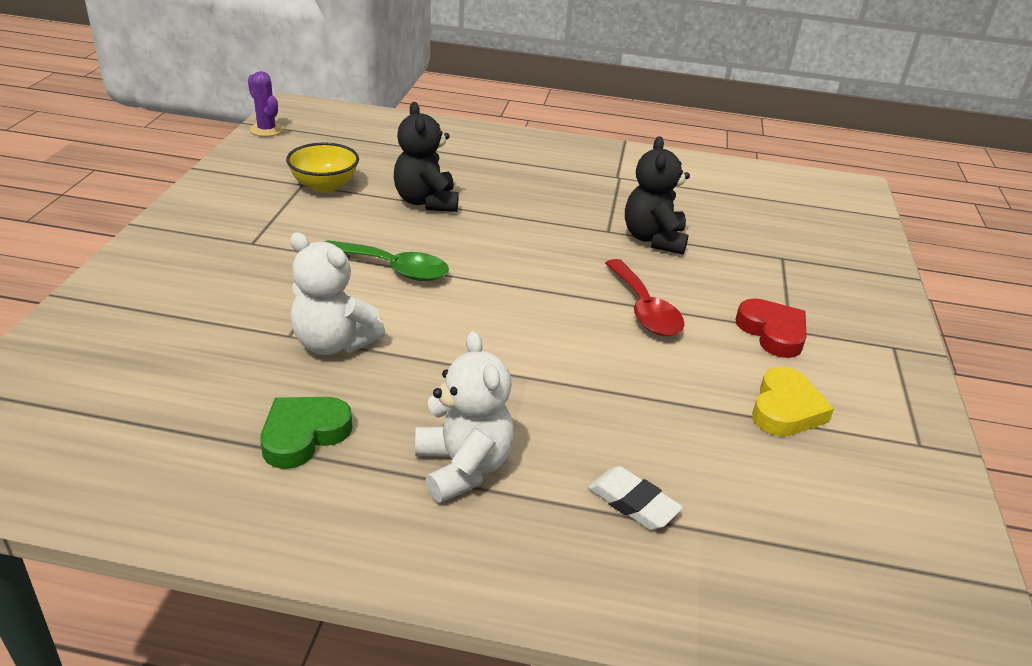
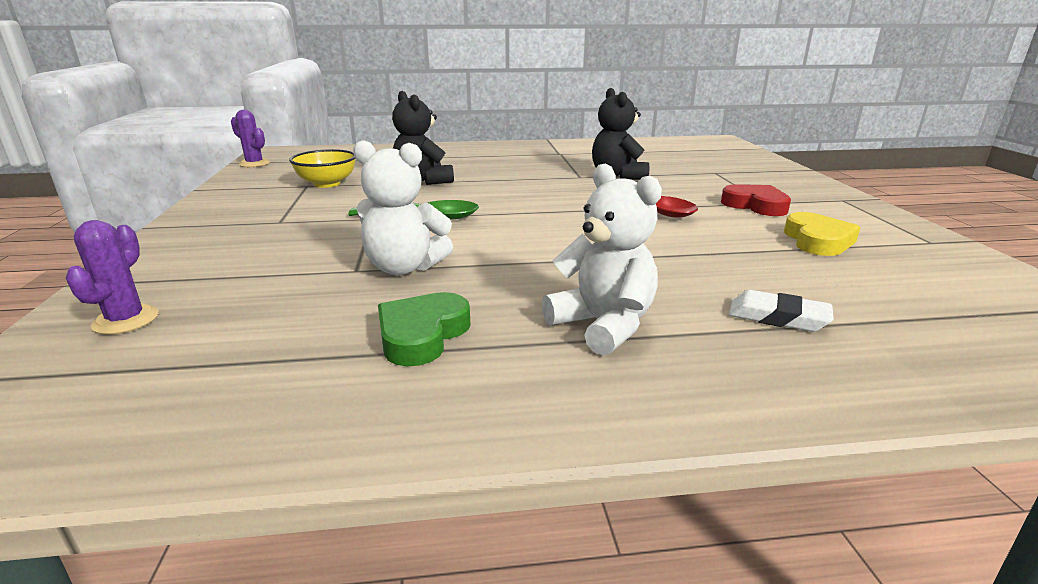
camera: 15 degrees left, 10 degrees down
none -> purple cactus [66,220,159,334]

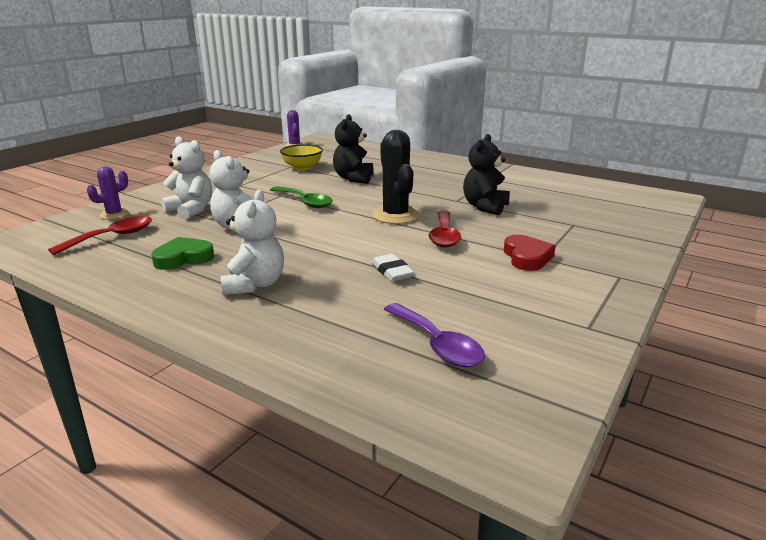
camera: 40 degrees right, 0 degrees up
white eraser [729,290,834,332] -> white eraser moved to [371,254,414,282]
yellow heart [784,212,861,256] -> none
none -> red spoon [48,216,152,255]
none -> white teddy bear [161,136,212,219]
none -> black cactus [372,130,419,224]
none -> purple spoon [384,303,485,367]

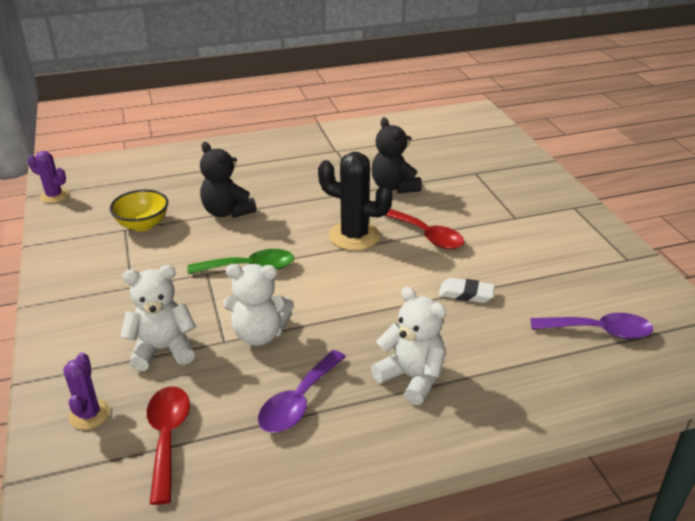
camera: 50 degrees left, 10 degrees up
green heart [151,237,214,270] -> purple spoon [258,350,346,433]
red heart [504,235,555,271] -> none

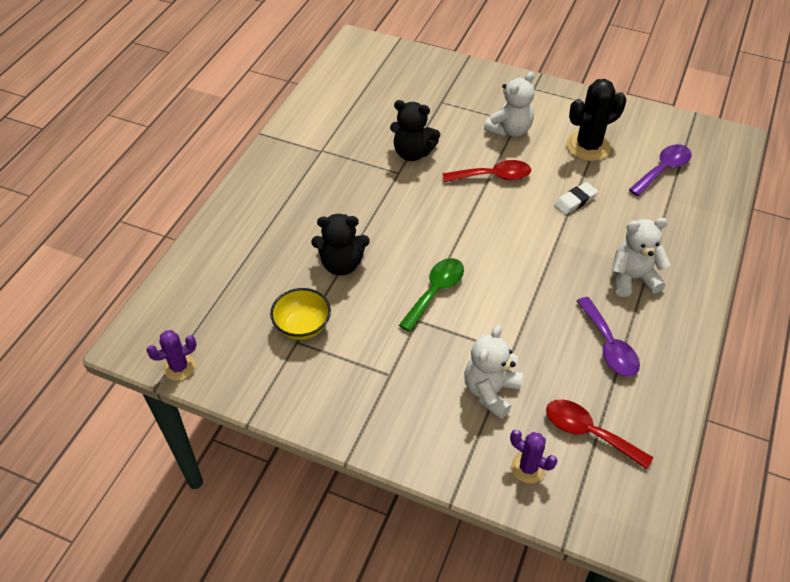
camera: 50 degrees left, 15 degrees up
white teddy bear [223,264,294,346] -> white teddy bear moved to [484,72,535,137]
black cactus [318,152,393,251] -> black cactus moved to [567,79,626,161]

